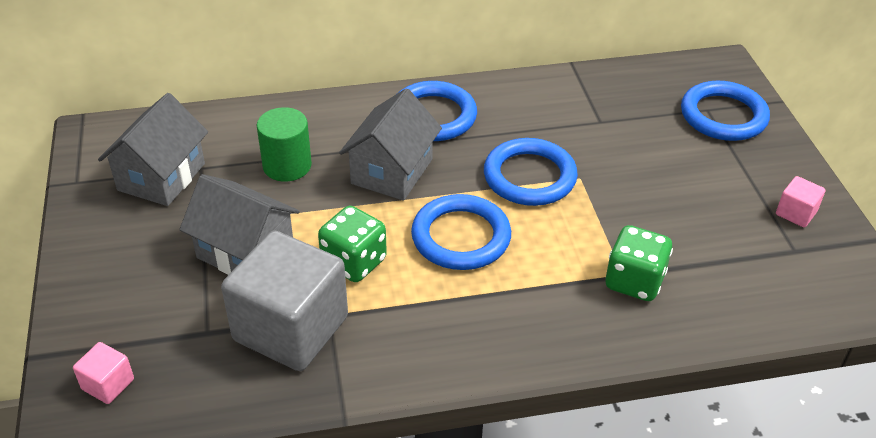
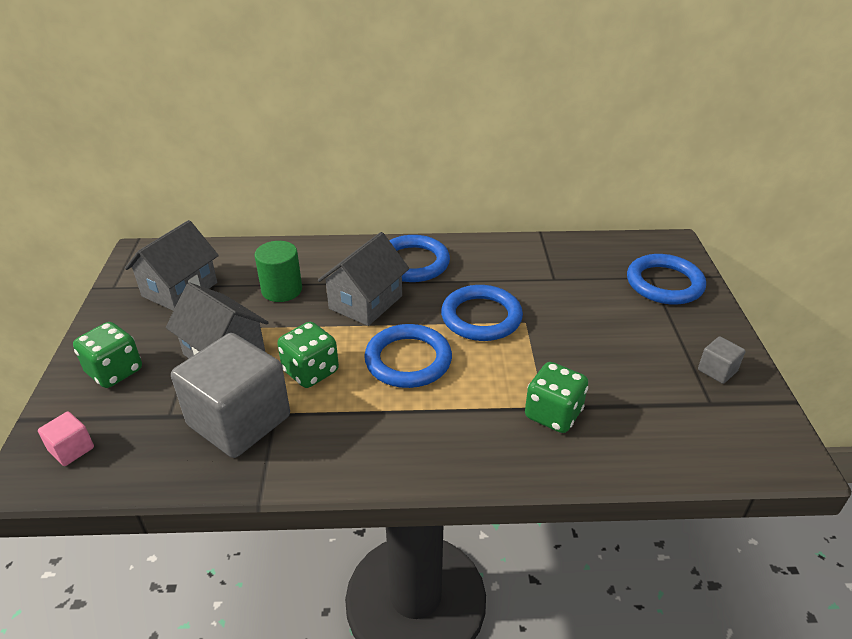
camera: 10 degrees right, 5 degrees down
pink cube [776,176,826,227] -> grey cube [698,336,746,384]
none -> green dice [73,322,142,388]

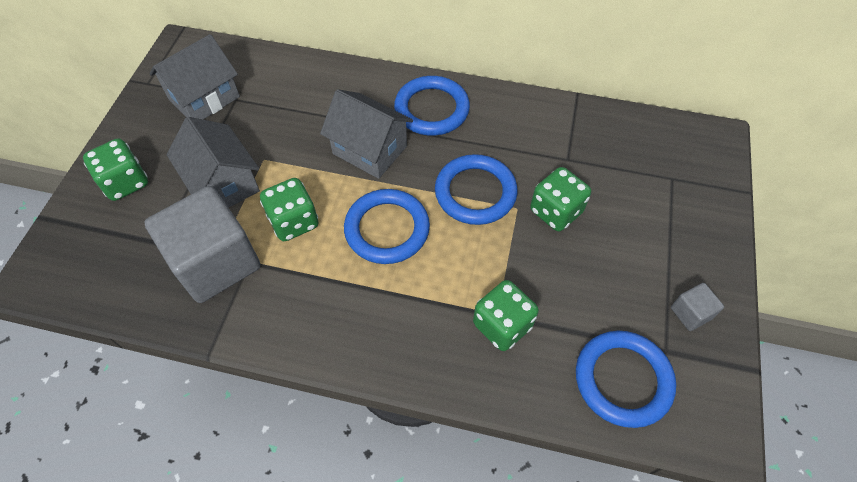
camera: 15 degrees right, 20 degrees up
pink cube [38,411,94,466] -> none
green cylinder [255,241,302,302] -> none
grey house [318,232,409,326] -> grey house turned 75 degrees clockwise [320,89,413,179]
blue ring [627,254,706,305] -> blue ring moved to [576,331,676,428]
none -> green dice [530,167,591,231]

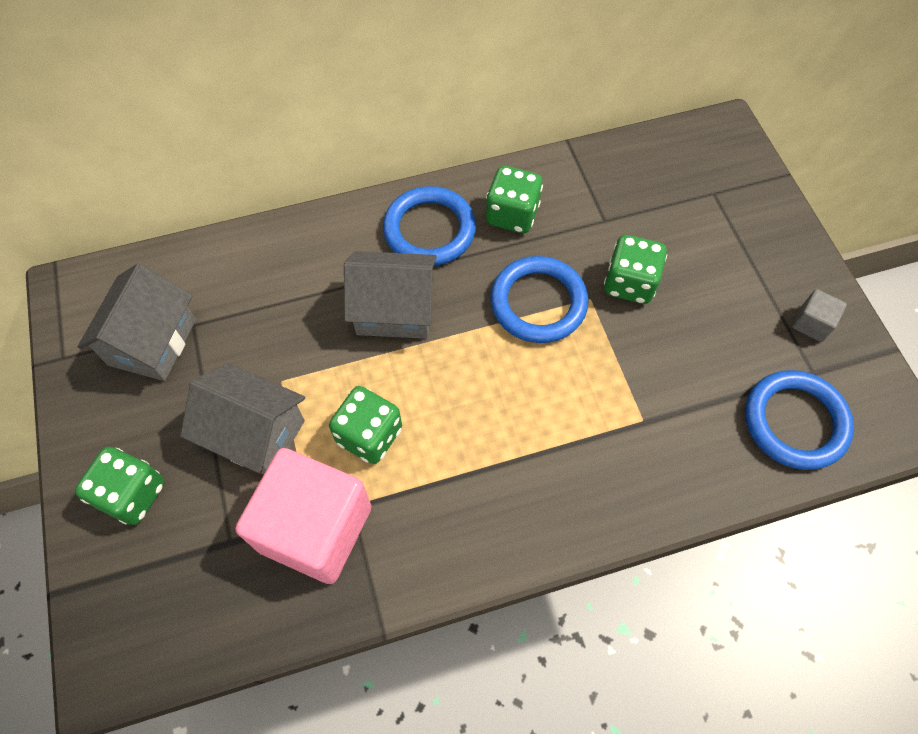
camera: 30 degrees left, 5 degrees up
grey cube [144,186,260,303] -> pink cube [235,448,371,584]
blue ring [344,189,430,264] -> none
green dice [473,280,539,351] -> green dice moved to [486,166,543,233]

